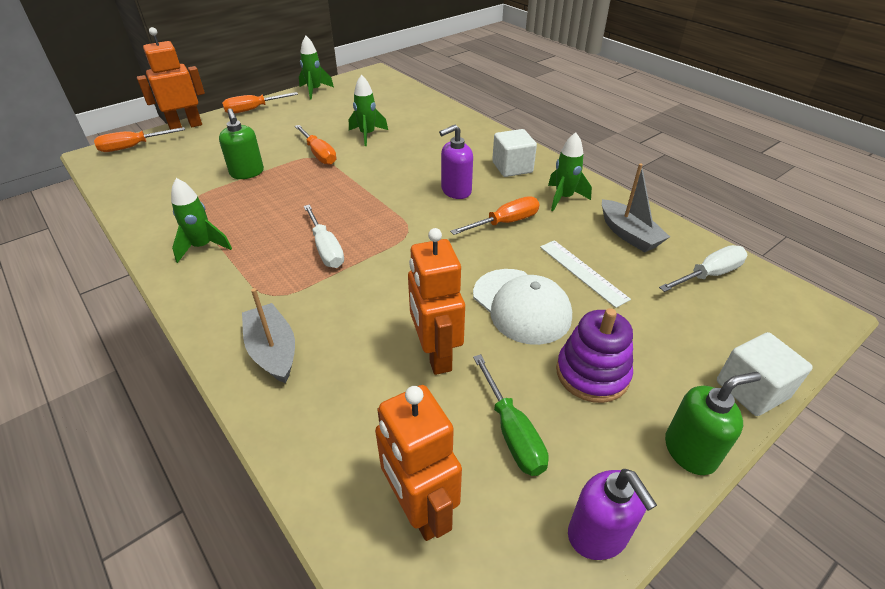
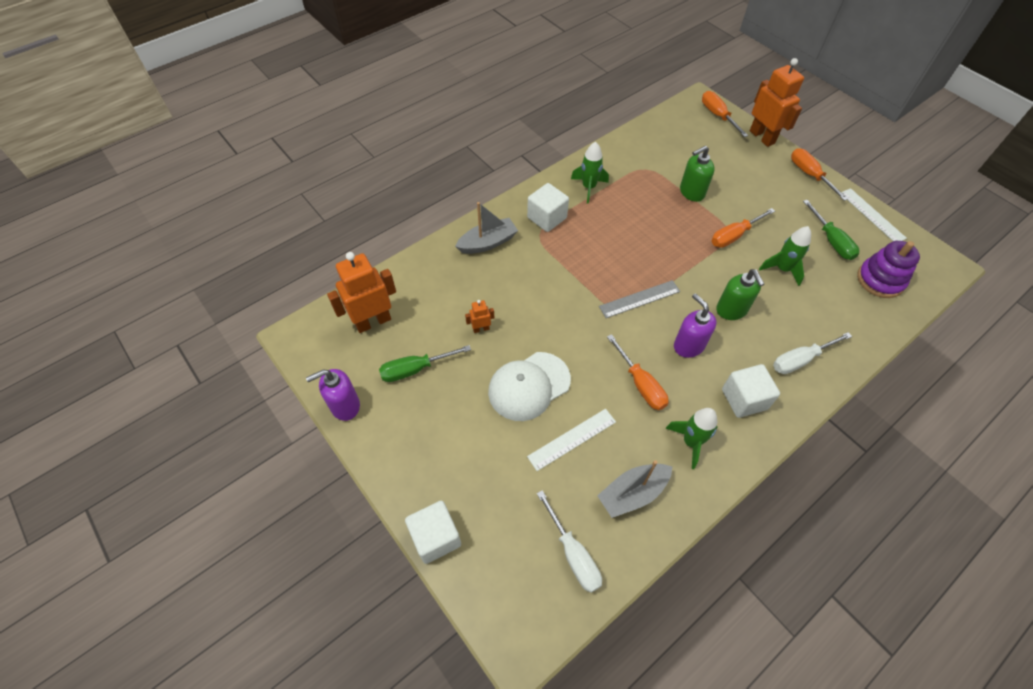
camera: 90 degrees right, 15 degrees up
green rocket [299,36,334,99] -> white ruler [841,188,907,241]
white screwdriver [304,205,344,268] -> white screwdriver moved to [773,332,852,374]
orange robot [408,228,465,375] -> orange robot [465,300,494,333], size x0.46
purple stacking toy [556,308,633,403] -> purple stacking toy moved to [857,241,920,298]
green soap dispenser [665,372,761,475] -> green soap dispenser moved to [716,269,764,320]
none -> white cube [527,183,569,232]
none -> grey ruler [599,280,680,318]
none -> green screwdriver [803,200,859,260]

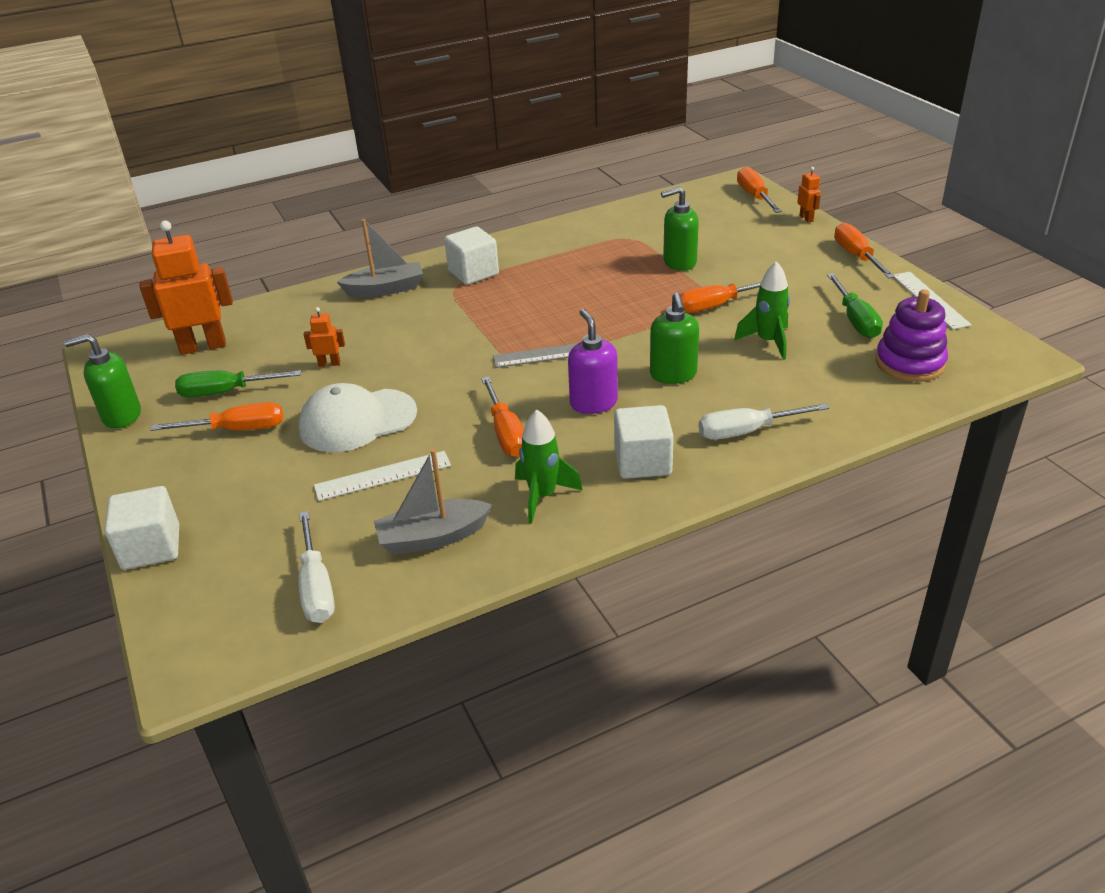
camera: 15 degrees right, 20 degrees down
purple soap dispenser [306,369,360,421] -> green soap dispenser [64,334,141,429]
green rocket [571,142,609,204] -> none
orange robot [750,58,804,147] -> orange robot [797,167,821,223], size x0.46
none -> orange screwdriver [150,402,283,431]

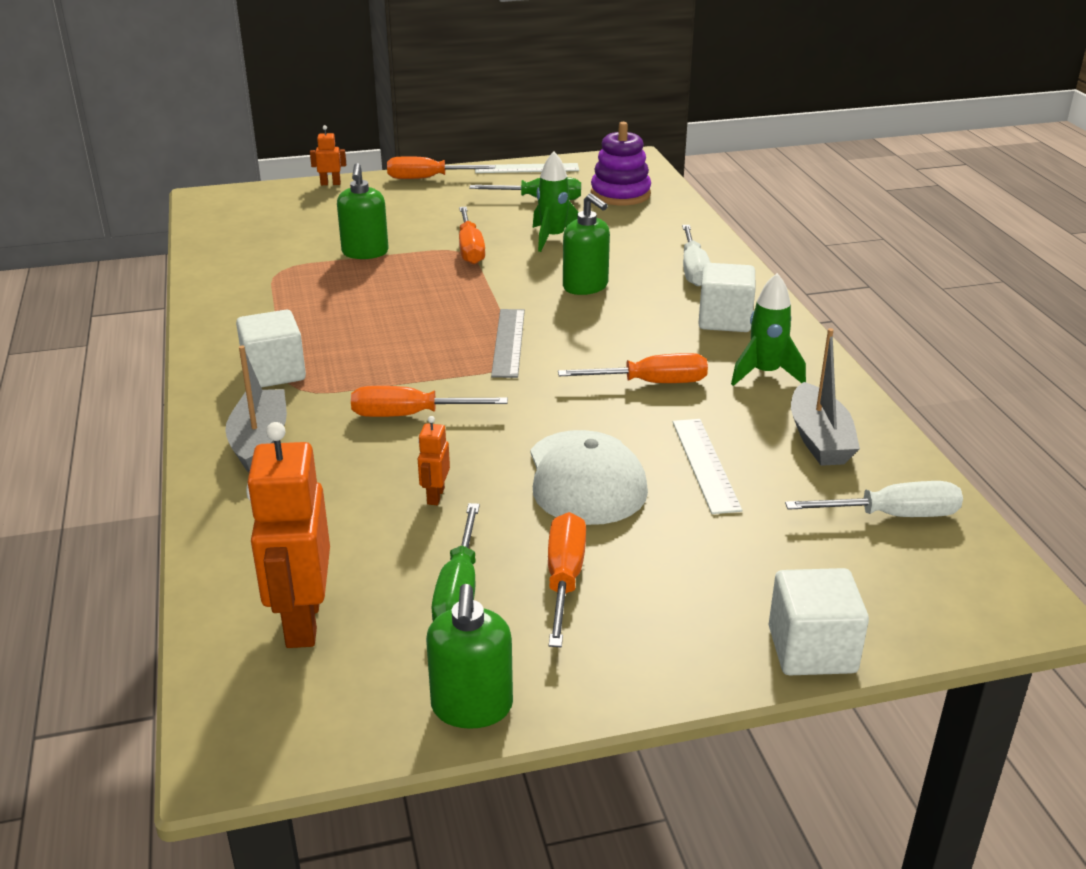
camera: 80 degrees left, 5 degrees down
purple soap dispenser [568,309,618,414] -> none
green soap dispenser [650,293,699,384] -> green soap dispenser turned 45 degrees clockwise [563,193,610,295]
orange screwdriver [737,167,782,213] -> orange screwdriver moved to [351,386,508,417]

